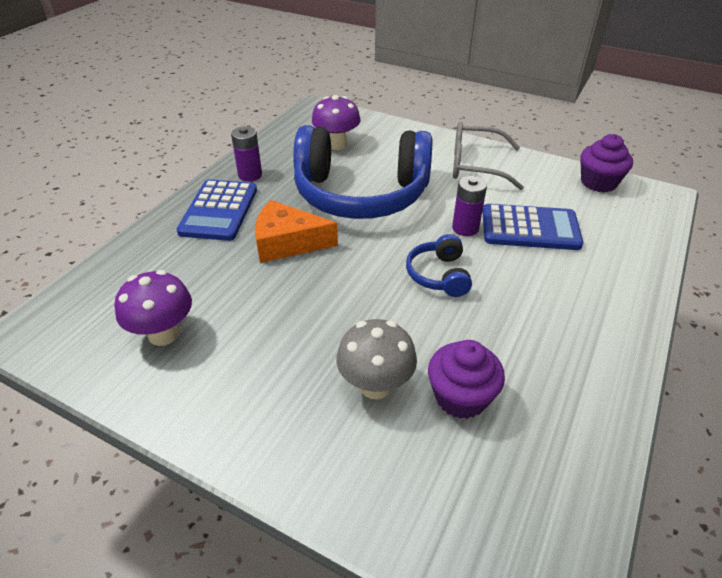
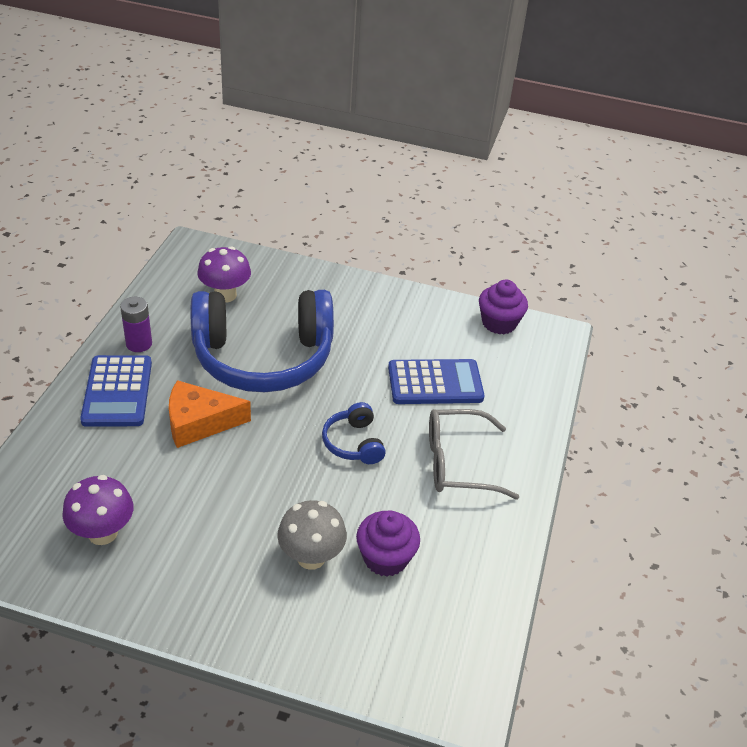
camera: 15 degrees left, 0 degrees up
purple battery [452,176,487,236] -> none
grey glasses [453,122,524,190] -> grey glasses moved to [429,409,519,499]

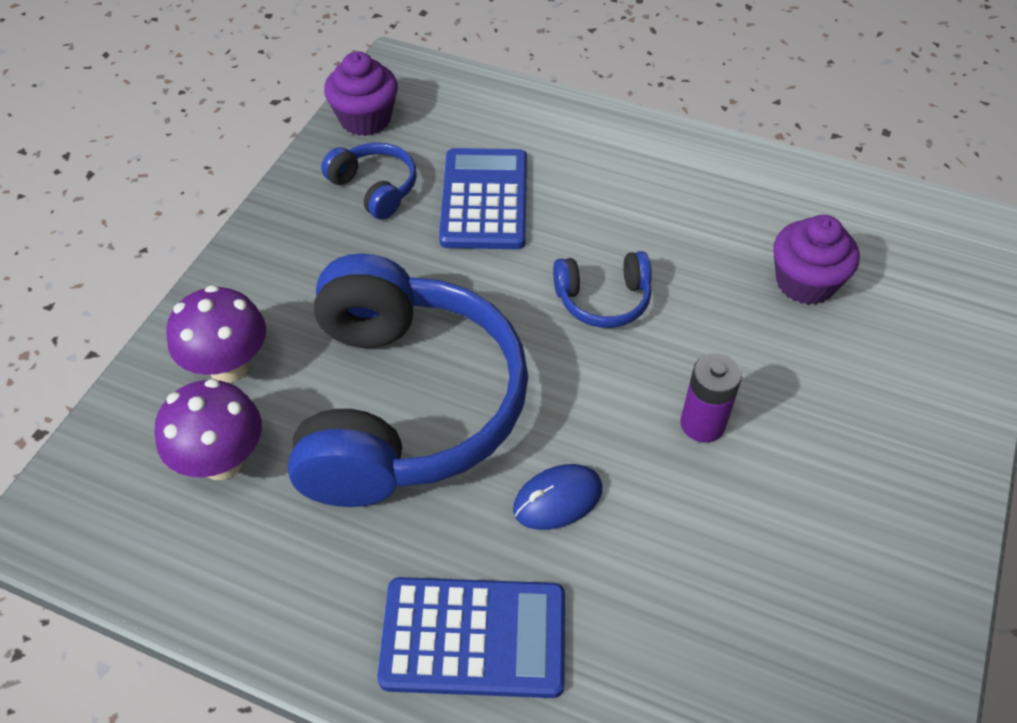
camera: 80 degrees left, 10 degrees up
purple mushroom [62,475,133,545] -> purple mushroom moved to [166,285,266,383]
purple battery [120,297,152,352] -> purple battery moved to [680,353,742,443]
orange cheese [169,380,251,448] -> blue mouse [513,464,602,530]
grey mushroom [277,500,347,570] -> none
grey glasses [429,409,519,499] -> none
none -> blue headphones [321,142,417,220]

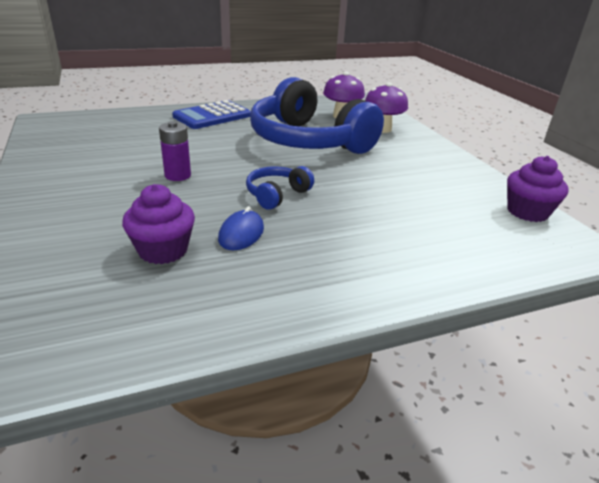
camera: 135 degrees right, 20 degrees down
blue headphones [321,142,417,220] -> none
blue calculator [439,148,527,249] -> none
blue mouse [513,464,602,530] -> blue mouse moved to [218,206,264,250]

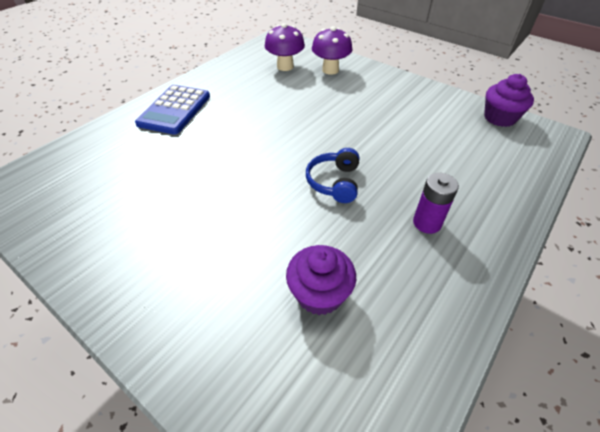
camera: 30 degrees left, 15 degrees up
purple battery [159,121,191,181] -> purple battery moved to [413,173,459,234]
blue mouse [218,206,264,250] -> none
blue headphones [250,77,384,154] -> none

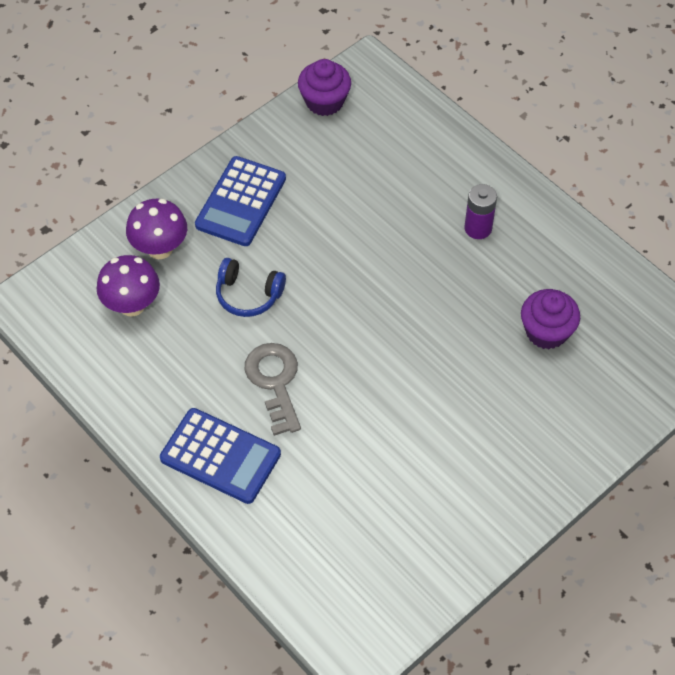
camera: 80 degrees left, 10 degrees up
blue headphones [306,148,359,203] -> blue headphones moved to [216,258,286,317]
none -> blue calculator [195,156,286,246]
none -> grey key [245,343,301,436]

